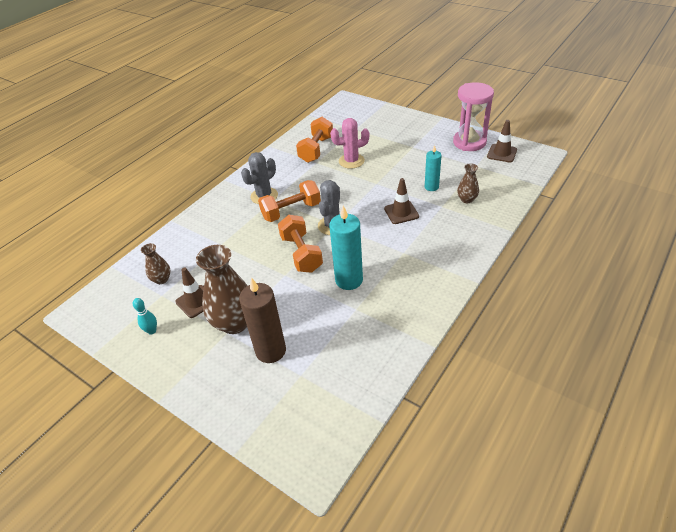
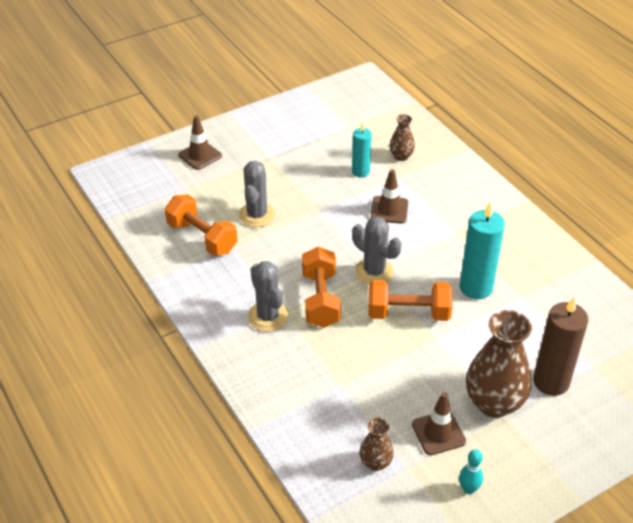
camera: 70 degrees left, 0 degrees up
pink cactus [330,118,369,169] -> grey cactus [239,161,275,227]
pink hourglass [453,82,494,151] -> none
brown traffic cone [487,120,517,162] -> brown traffic cone moved to [178,115,222,170]

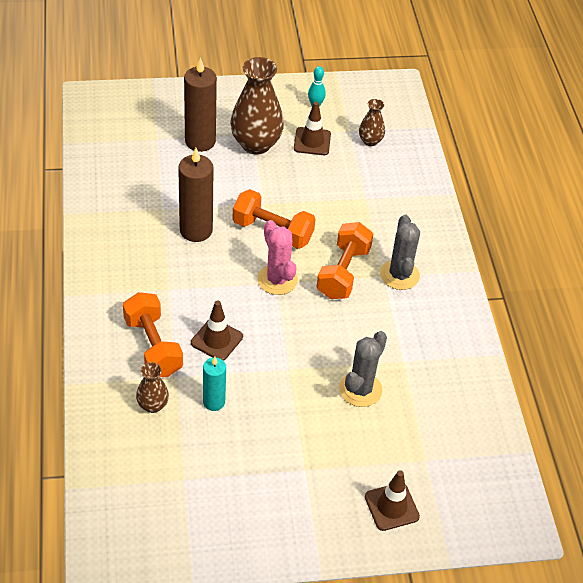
camera: 160 degrees left, 5 degrees up
orange dumbbell [165,195,237,256] -> orange dumbbell moved to [123,292,183,377]
grey cactus [352,216,401,285] -> pink cactus [258,220,298,295]
turquoise candle [460,202,505,299] -> brown candle [178,148,214,242]

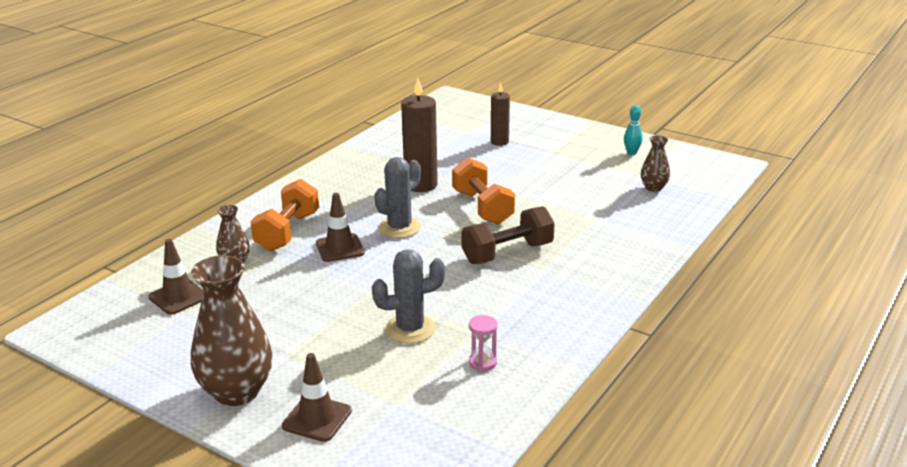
camera: 45 degrees right, 20 degrees down
brown candle [184,58,217,152] -> brown candle [491,83,510,146], size x0.60
turquoise candle [203,357,226,411] -> none
brown vase [230,57,284,155] -> brown vase moved to [191,255,272,406]
pink cactus [258,220,298,295] -> none
brown traffic cone [294,102,331,155] -> brown traffic cone moved to [148,239,204,315]
orange dumbbell [317,222,373,299] -> brown dumbbell [461,206,555,264]
grey cactus [380,215,420,290] -> grey cactus moved to [374,157,421,238]
none -> pink hourglass [469,315,498,371]

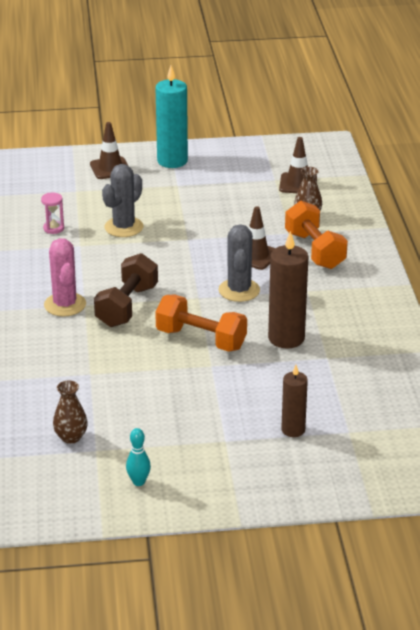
camera: 140 degrees right, 5 degrees up
brown vase [191,255,272,406] -> turquoise candle [155,66,188,168]
none -> pink cactus [44,238,86,316]

